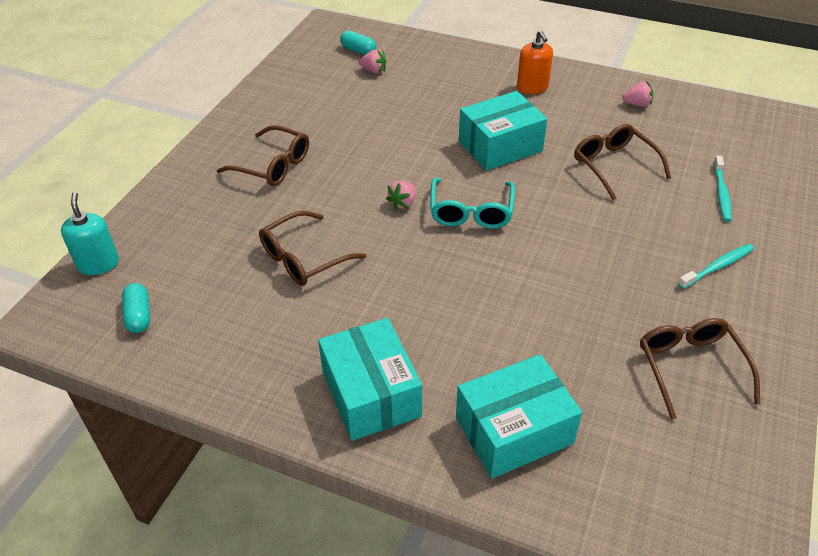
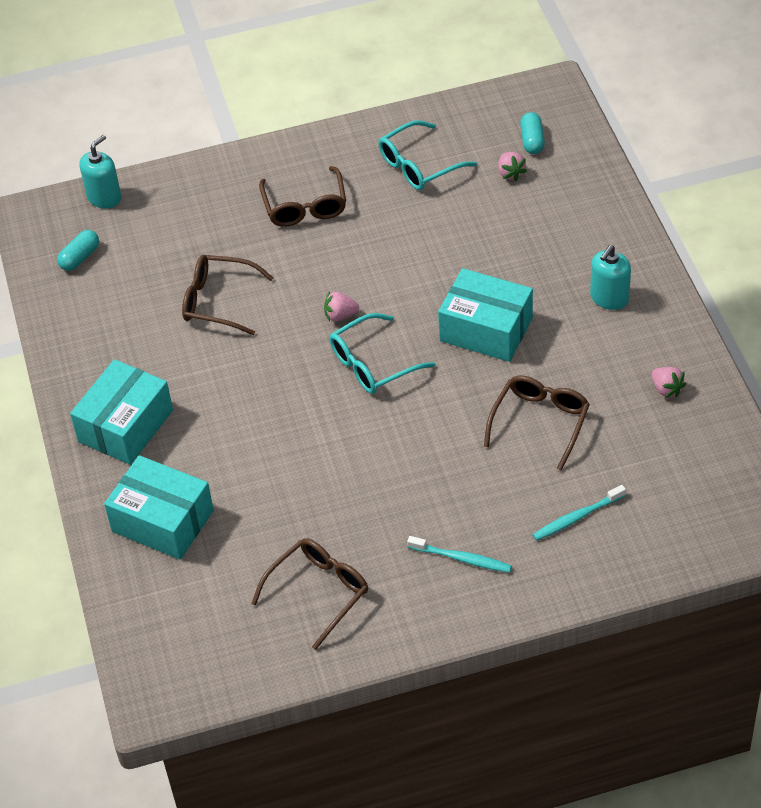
camera: 55 degrees right, 5 degrees up
orange soap dispenser [517,30,553,94] -> turquoise soap dispenser [590,245,631,310]
none -> turquoise glasses [378,120,477,190]

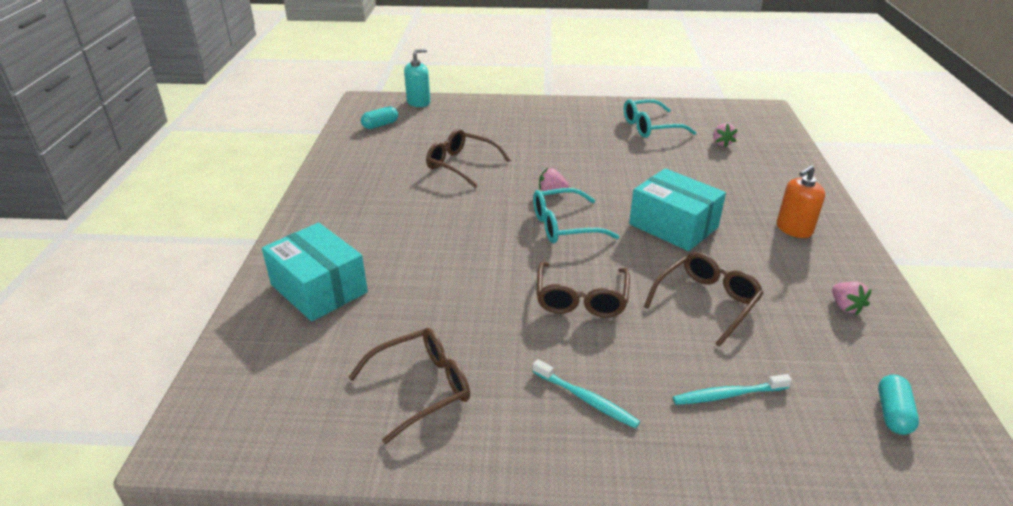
camera: 15 degrees right, 15 degrees down
turquoise box [70,359,173,465] -> none
brown glasses [259,166,346,227] -> brown glasses moved to [536,262,630,318]
turquoise capsule [520,112,545,154] -> turquoise capsule moved to [878,375,919,435]
turquoise soap dispenser [590,245,631,310] -> orange soap dispenser [777,165,825,238]

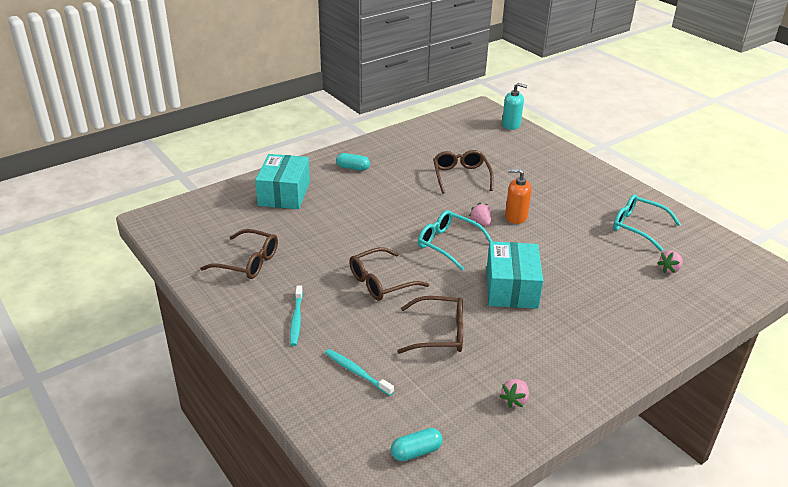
camera: 50 degrees right, 0 degrees up
turquoise capsule [361,106,398,129] -> turquoise capsule moved to [336,153,370,171]
orange soap dispenser [777,165,825,238] -> orange soap dispenser moved to [505,169,532,224]

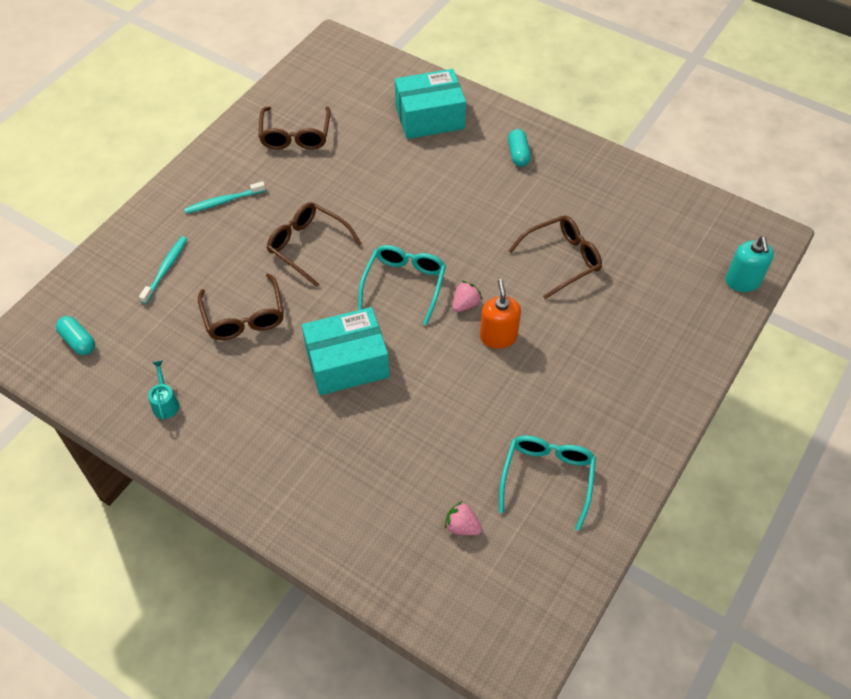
camera: 70 degrees right, 20 degrees up
pink strawberry [500,379,529,408] -> turquoise watering can [148,361,179,421]

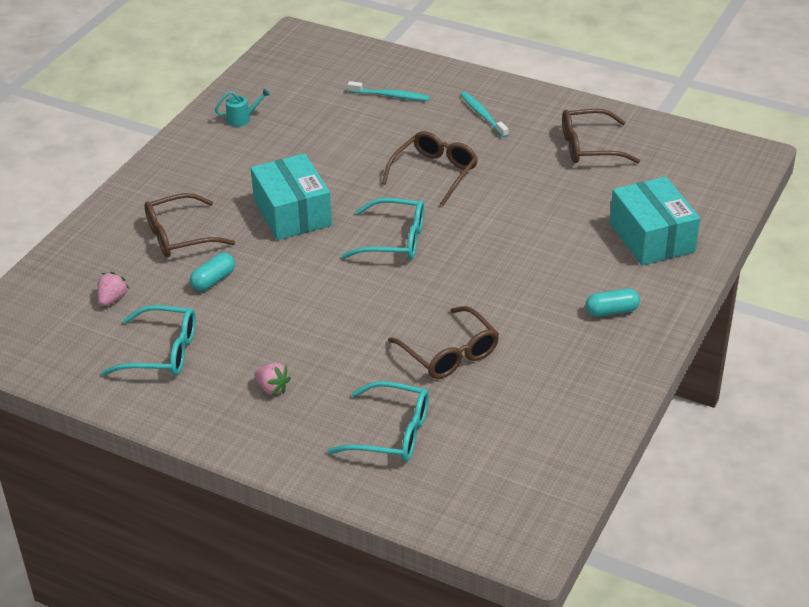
camera: 85 degrees right, 15 degrees down
turquoise capsule [56,316,95,355] -> turquoise capsule moved to [190,253,235,291]
brown glasses [198,273,284,340] -> brown glasses moved to [144,193,235,258]
pink strawberry [452,280,483,312] -> pink strawberry moved to [254,363,291,395]
orange soap dispenser [480,279,521,349] -> none
turquoise soap dispenser [725,236,774,292] -> none
none -> turquoise glasses [328,381,429,462]

